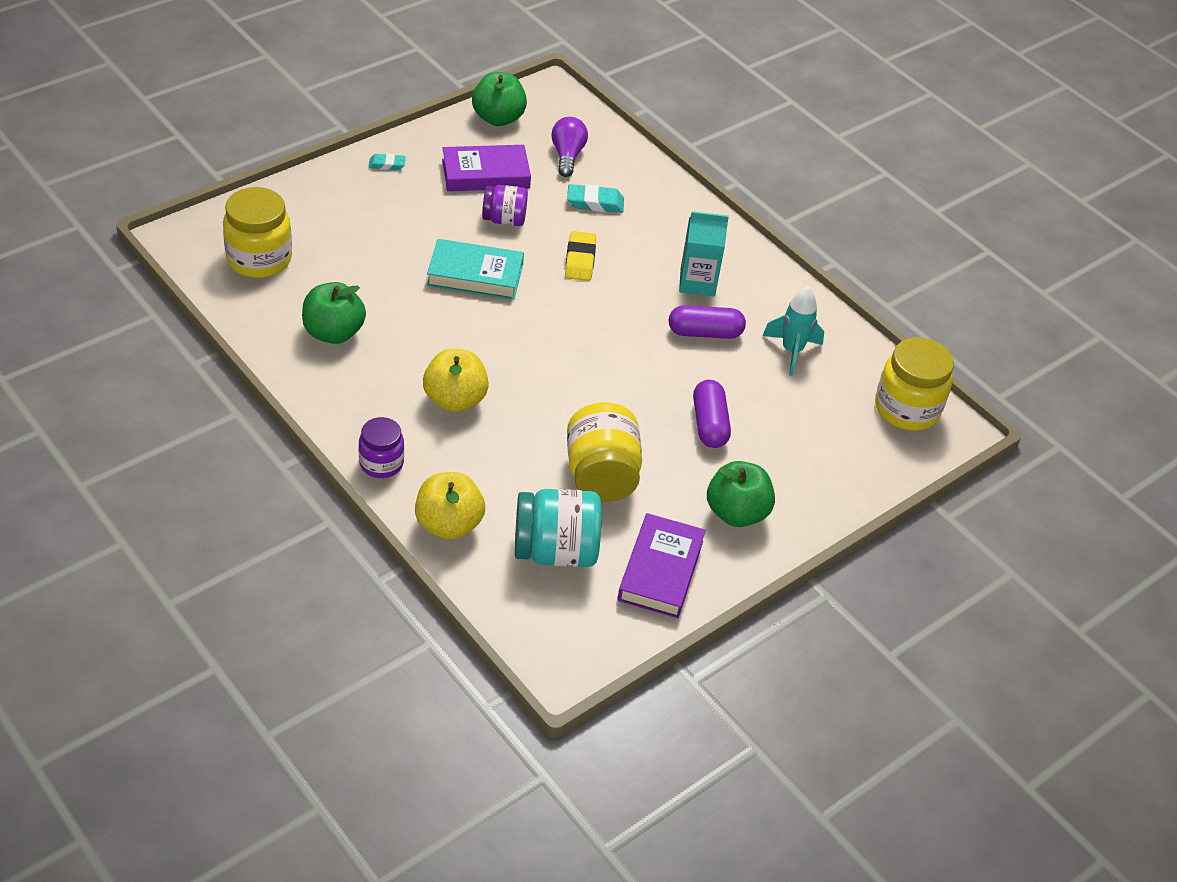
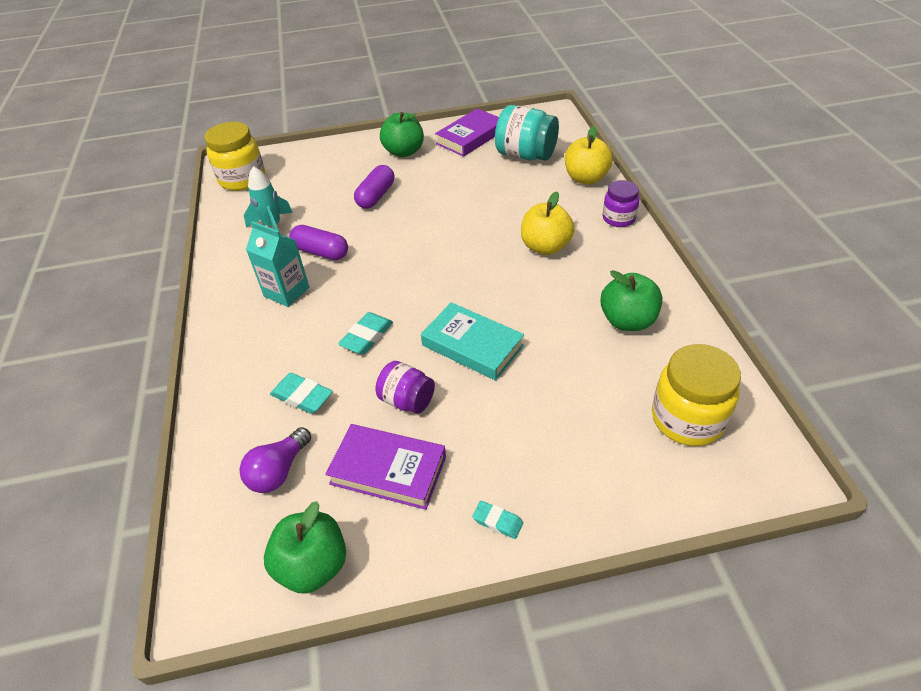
camera: 145 degrees left, 0 degrees up
yellow eraser [565,231,596,281] -> turquoise eraser [338,312,393,354]
yellow jar [567,402,642,502] -> none

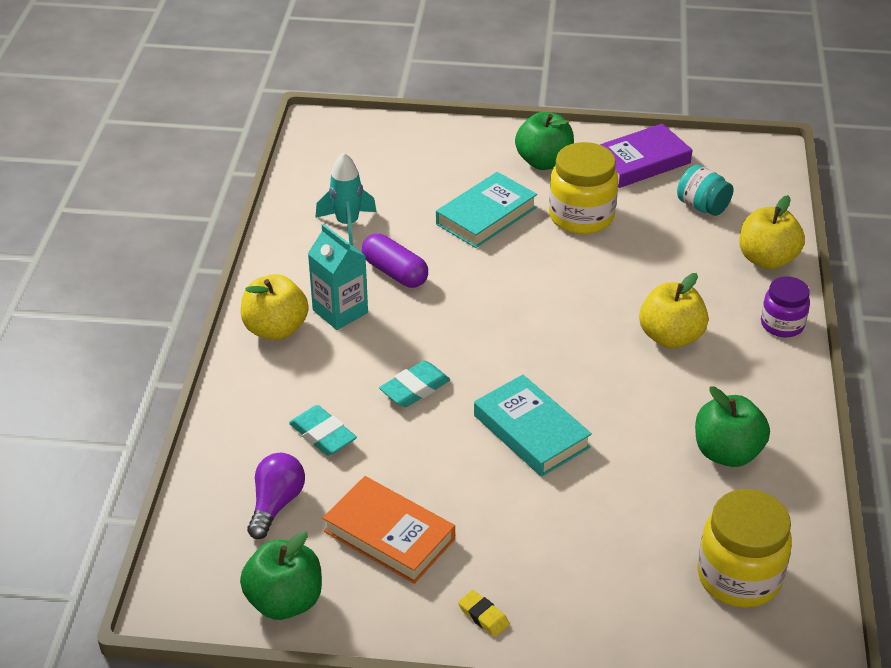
camera: 15 degrees right, 5 degrees down
yellow jar [204,122,265,191] -> yellow jar moved to [549,142,618,234]
purple light bulb [239,427,311,493] -> purple light bulb turned 150 degrees clockwise [247,453,305,539]
purple book [325,424,446,510] -> orange book [323,476,455,584]
purple capsule [354,165,394,209] -> turquoise book [436,172,537,248]
purple jar [375,361,435,414] -> none
turquoise eraser [472,501,523,539] -> yellow eraser [458,590,510,637]
turquoise jar [495,105,559,160] -> turquoise jar [677,165,733,216], size x0.62
none -> yellow apple [241,274,309,340]

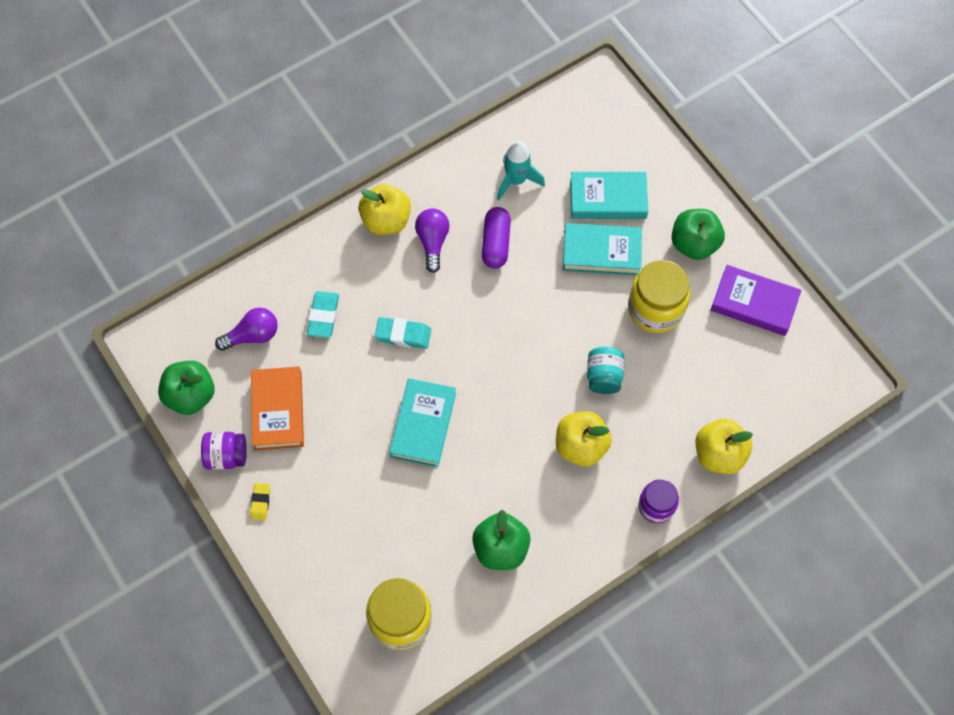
camera: 50 degrees right, 25 degrees up
turquoise carton [308,224,368,330] -> purple light bulb [415,208,450,273]
turquoise jar [677,165,733,216] -> turquoise jar moved to [587,347,624,394]
none -> purple jar [201,432,247,470]
none -> turquoise book [570,172,648,219]

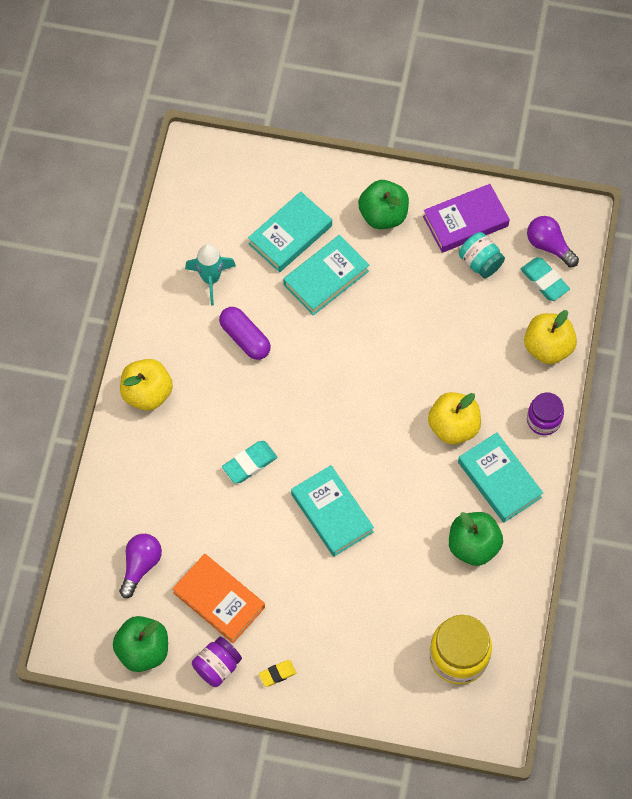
camera: 45 degrees left, 0 degrees up
yellow eraser [250,483,270,521] -> yellow eraser turned 75 degrees counterclockwise [259,660,296,687]
turquoise eraser [307,291,339,338] -> turquoise eraser moved to [521,257,570,301]
purple light bulb [415,208,450,273] -> purple light bulb moved to [527,216,579,267]
turquoise jar [587,347,624,394] -> turquoise jar moved to [459,232,505,278]
yellow jar [628,260,690,333] -> none
none -> turquoise book [458,432,543,523]

